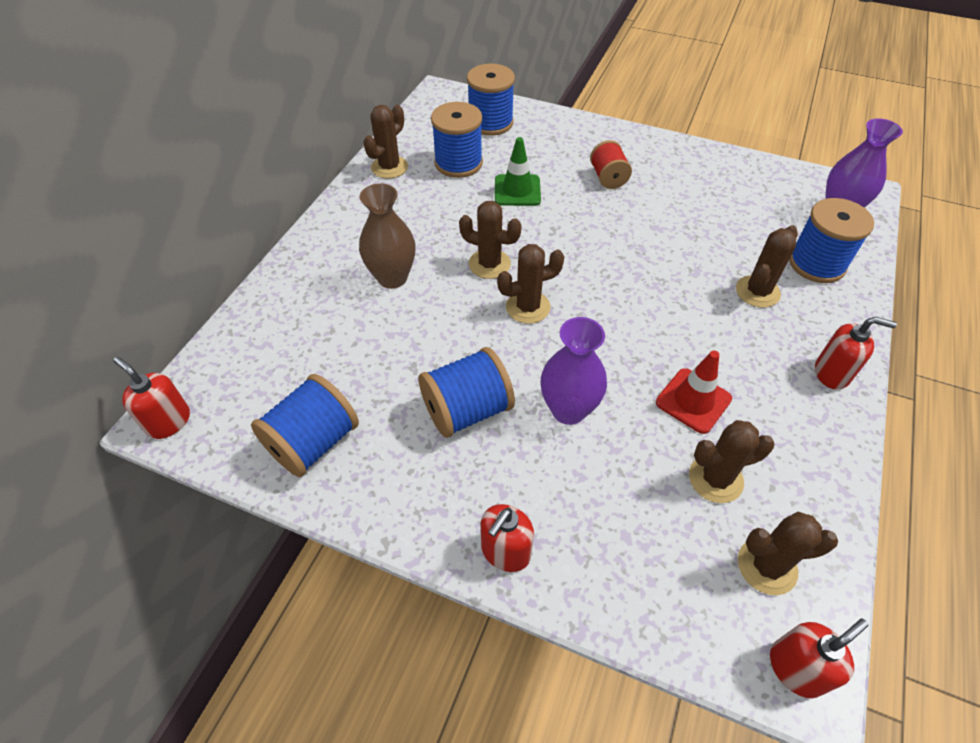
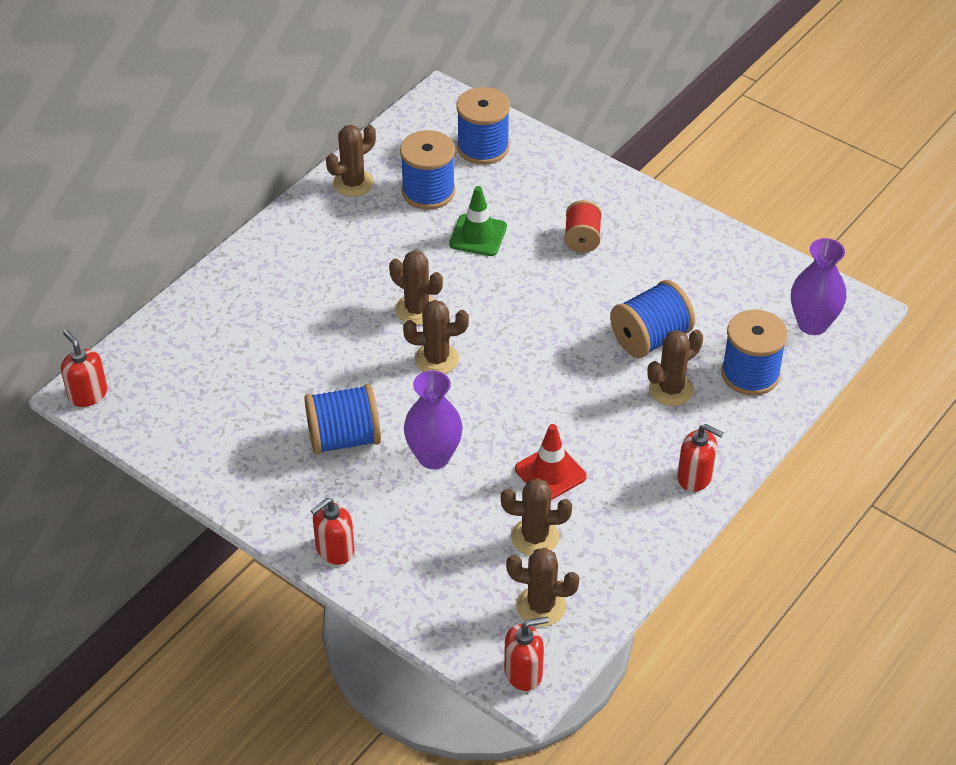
camera: 15 degrees right, 5 degrees down
blue spool [251,374,359,477] -> blue spool moved to [610,280,695,358]
brown vase [359,183,416,289] -> none

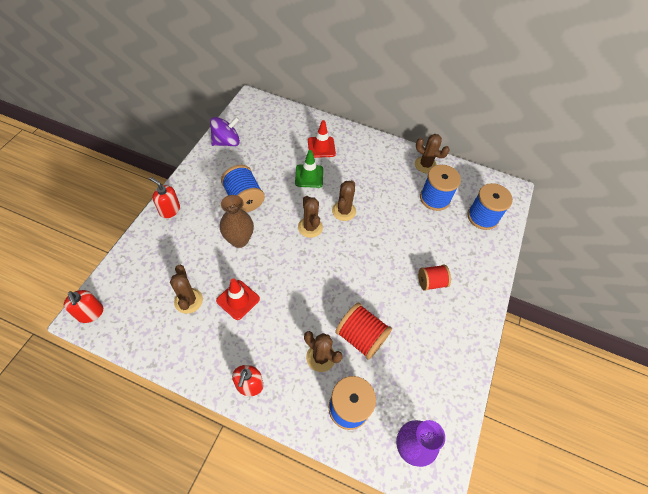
camera: 70 degrees right, 10 degrees up
red soap dispenser [61,330,107,407] -> none
purple vase [404,370,463,469] -> brown vase [220,195,254,248]
green traffic cone [449,186,507,256] -> green traffic cone moved to [295,150,323,188]
brown cactus [506,548,579,627] -> none
blue spool [610,280,695,358] -> red spool [335,303,392,360]
none -> purple spinning top [210,117,240,146]
none -> red traffic cone [308,120,336,158]

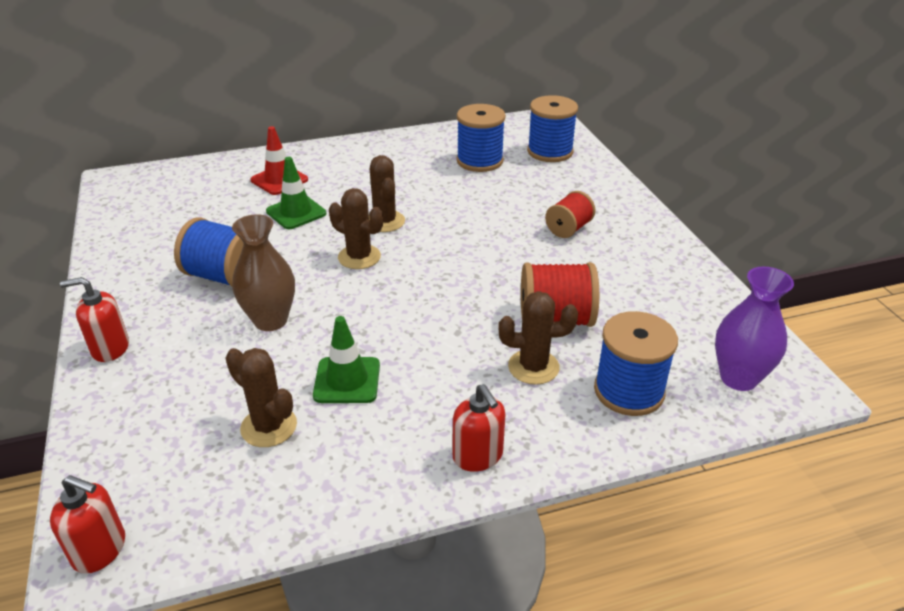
camera: 35 degrees left, 20 degrees down
purple spinning top [210,117,240,146] -> none
red traffic cone [216,279,260,320] -> green traffic cone [313,316,380,403]
brown cactus [415,134,450,173] -> none

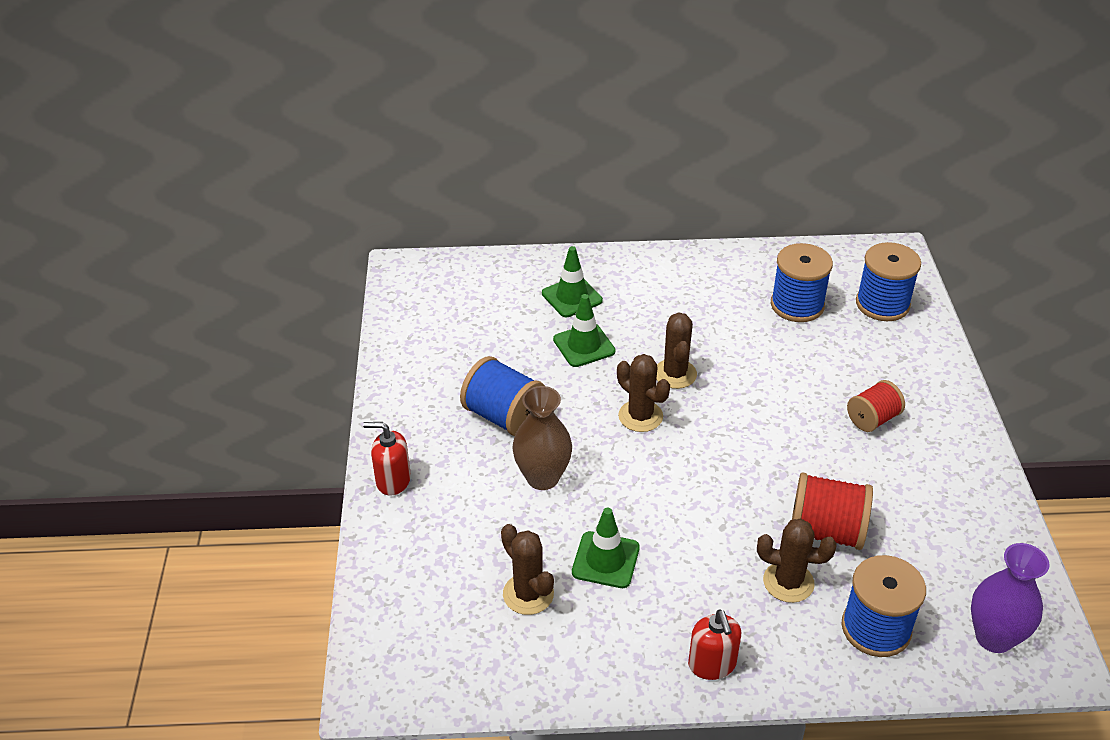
camera: 15 degrees right, 5 degrees up
red soap dispenser [50,475,125,574] -> none
red traffic cone [250,126,308,195] -> green traffic cone [542,246,603,317]

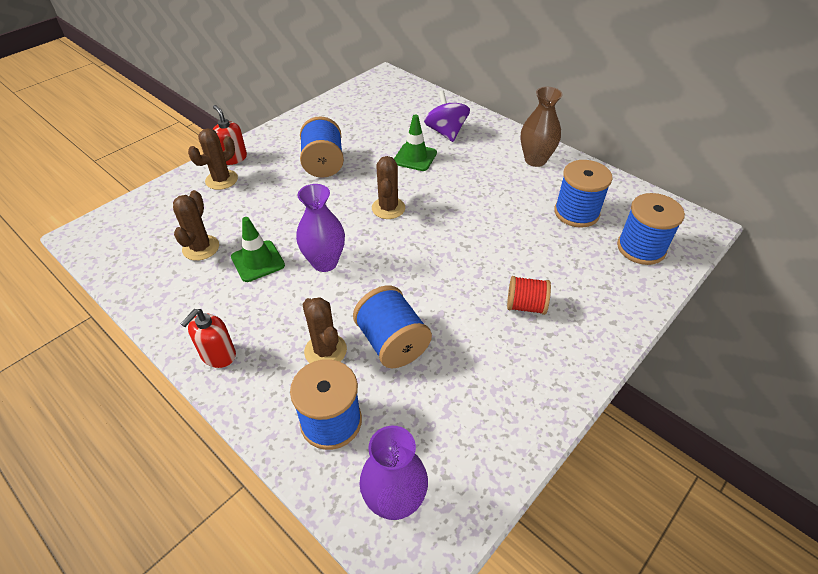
camera: 45 degrees right, 5 degrees up
brown vase [512,386,572,490] -> brown vase moved to [521,87,563,167]
green traffic cone [542,246,603,317] -> purple spinning top [424,90,470,142]
brown cactus [656,312,697,389] -> brown cactus moved to [188,128,238,190]
red spool [792,473,873,550] -> blue spool [353,285,432,368]
none -> purple vase [296,184,345,272]

